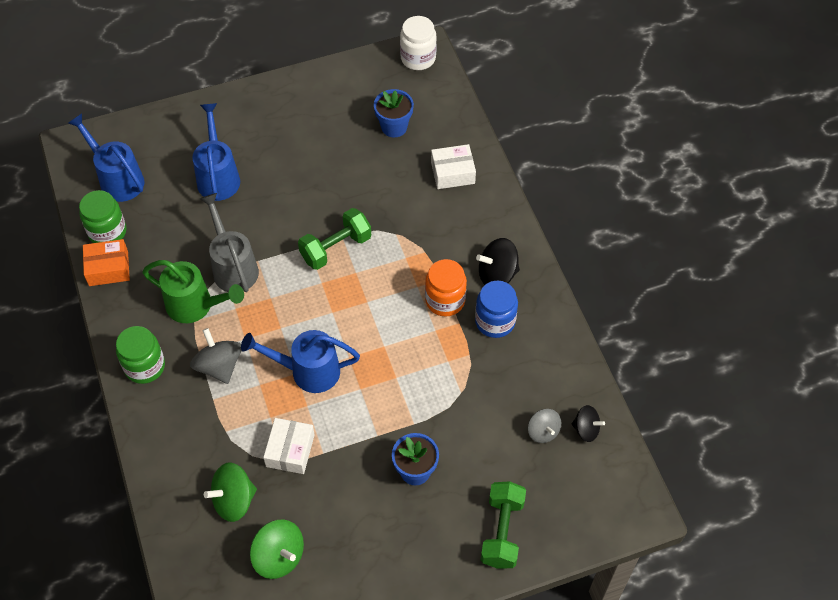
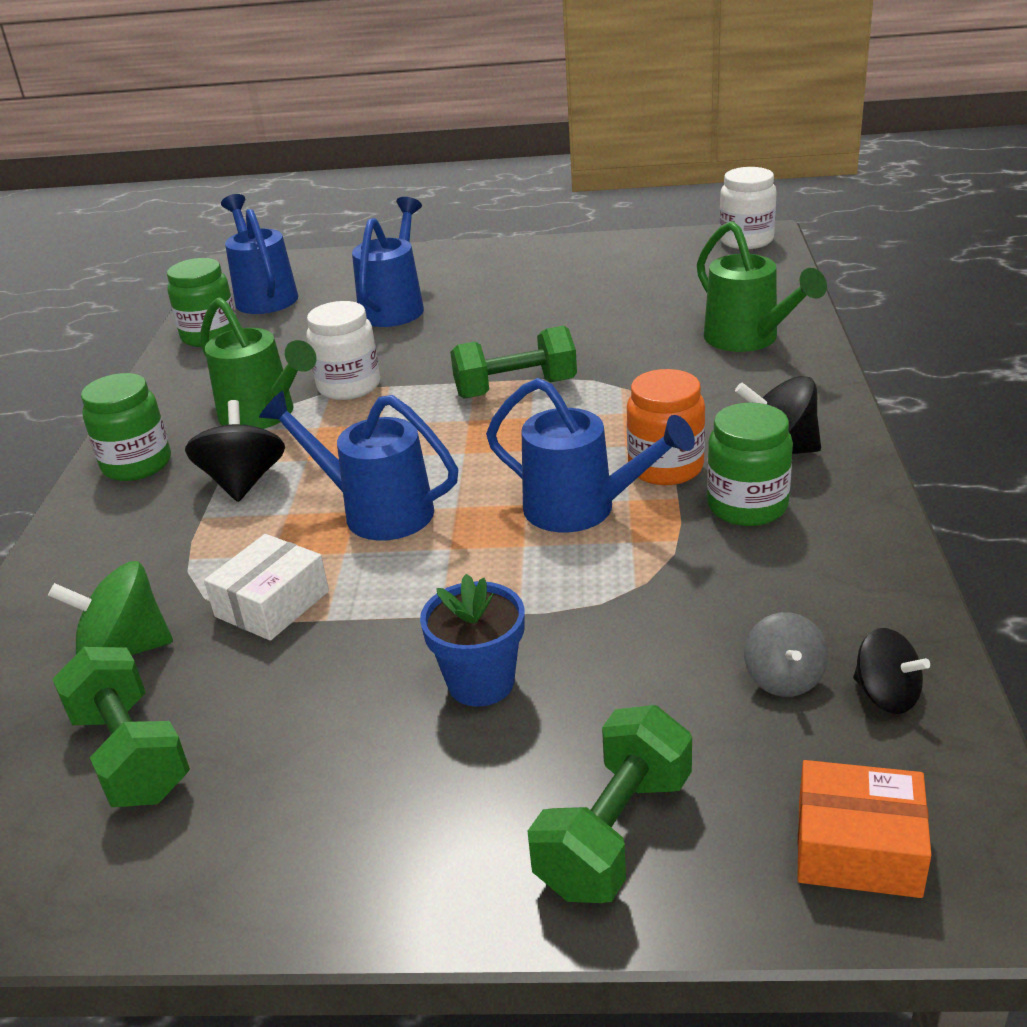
camera: 25 degrees right, 25 degrees down
orange box [83,239,130,286] -> orange box moved to [797,760,931,898]
grey spinning top [190,328,242,384] -> black spinning top [185,400,285,502]
grey watering can [200,193,259,292] -> white jar [306,301,380,400]
green spinning top [250,519,304,579] -> green dumbbell [52,647,190,807]
blue flower pot [374,89,414,137] -> none
white box [431,144,476,189] -> green watering can [697,221,827,352]
blue jar [475,280,518,338] -> green jar [707,403,793,526]
none -> blue watering can [486,378,695,533]

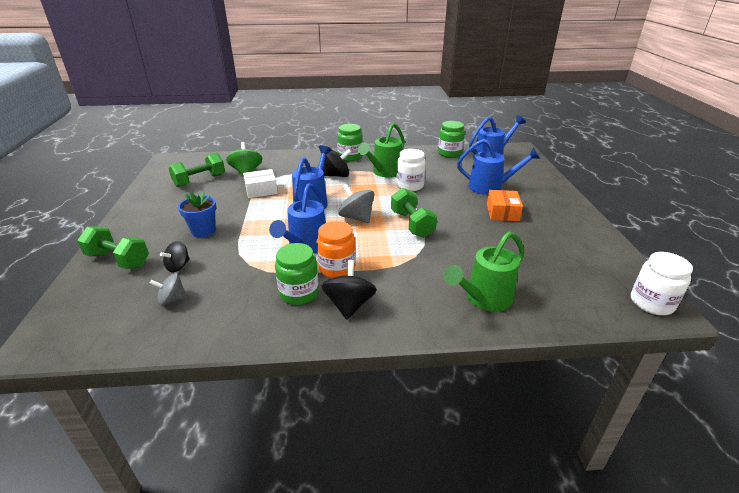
camera: 80 degrees right, 0 degrees up
white box [204,534,329,641] -> white box turned 45 degrees counterclockwise [243,169,278,198]
orange box [797,760,931,898] -> orange box moved to [487,190,523,221]
black spinning top [853,628,930,714] -> black spinning top moved to [160,241,190,272]
none -> grey spinning top [338,184,374,223]

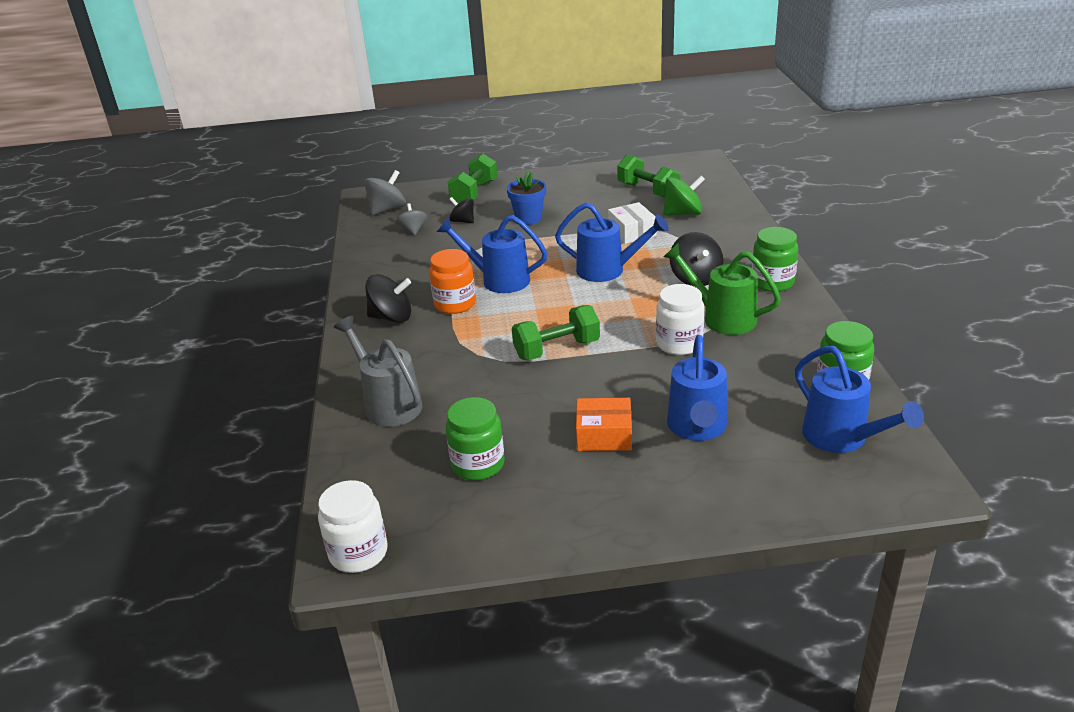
camera: 90 degrees right, 0 degrees up
green jar [275,243,319,305] -> green jar moved to [446,397,505,480]
grey spinning top [338,184,374,223] -> grey spinning top moved to [364,170,406,215]
green watering can [444,231,524,312] -> grey watering can [334,316,422,427]

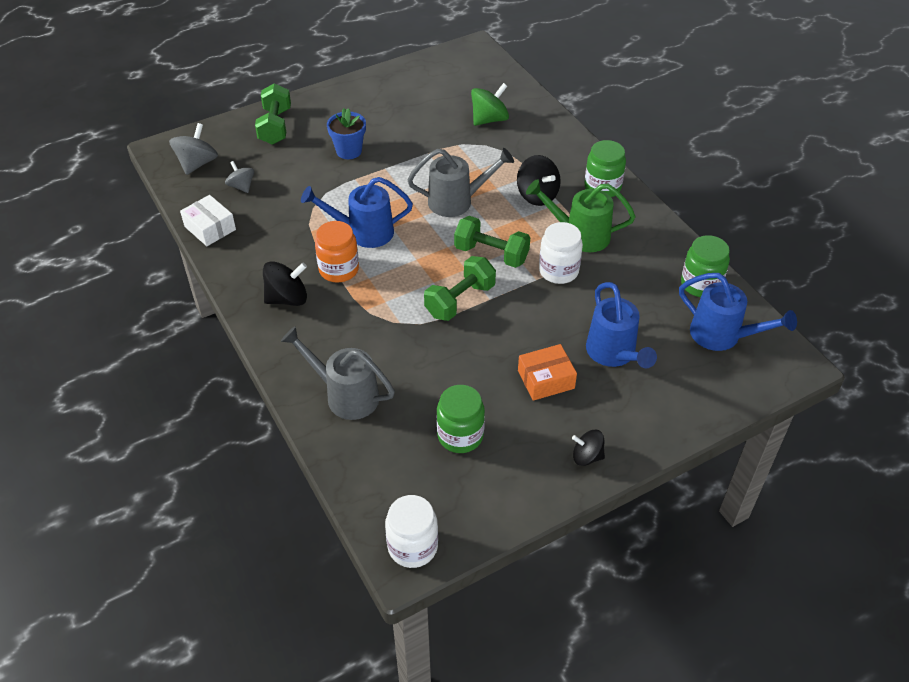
camera: 25 degrees left, 15 degrees up
black spinning top [449,197,474,223] -> black spinning top moved to [572,430,605,466]
blue watering can [555,202,669,282] -> grey watering can [408,148,514,217]
white box [608,202,656,244] -> white box moved to [180,195,236,246]
green dumbbell [617,154,680,198] -> green dumbbell moved to [454,216,530,268]

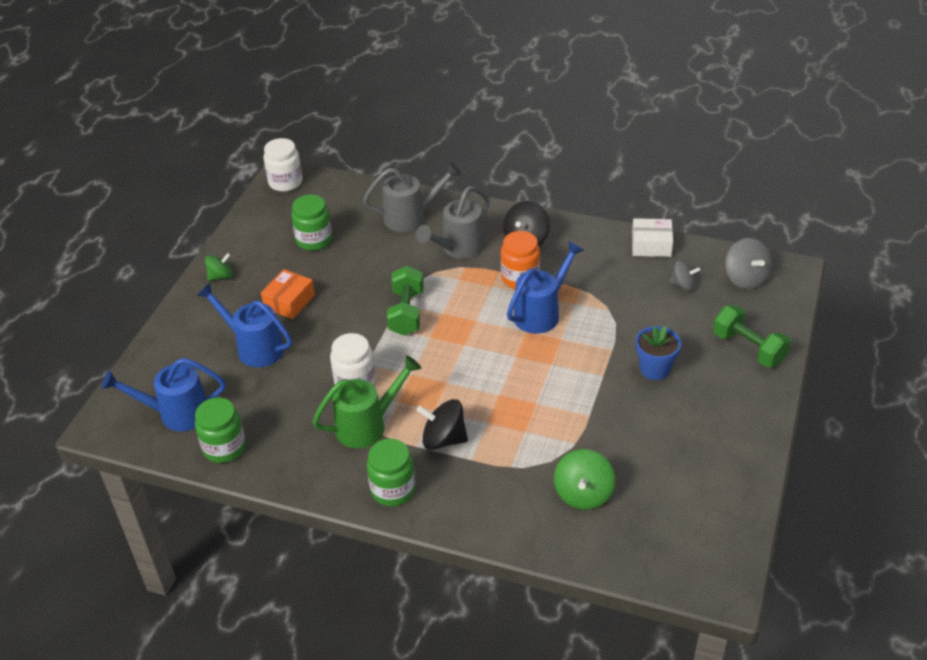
camera: 140 degrees right, 5 degrees down
grey watering can [408,148,514,217] -> grey watering can moved to [416,186,489,259]
green dumbbell [454,216,530,268] -> none
black spinning top [572,430,605,466] -> green spinning top [205,253,233,281]

